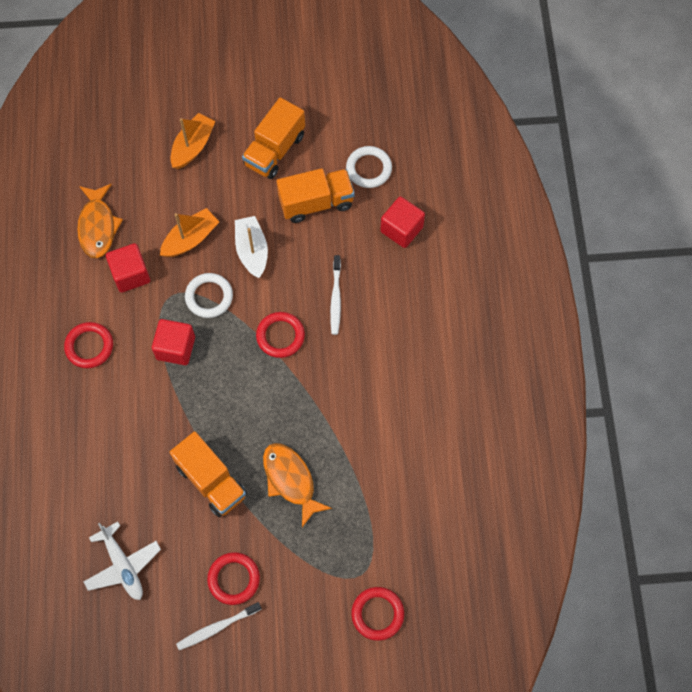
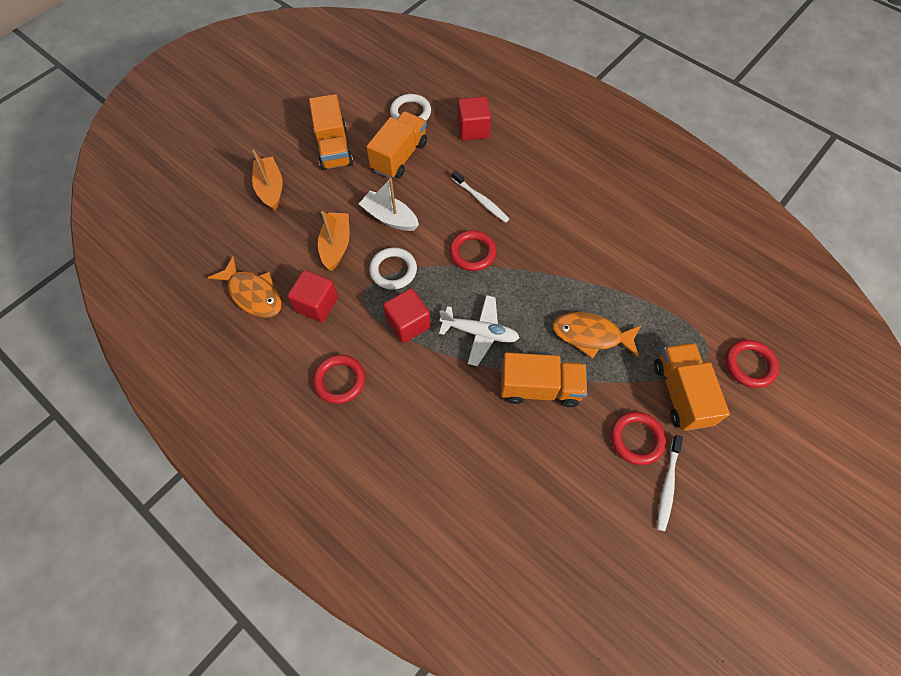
camera: 45 degrees left, 5 degrees down
white plane [84,522,161,600] -> white plane moved to [439,295,519,366]
none -> orange truck [654,343,730,431]

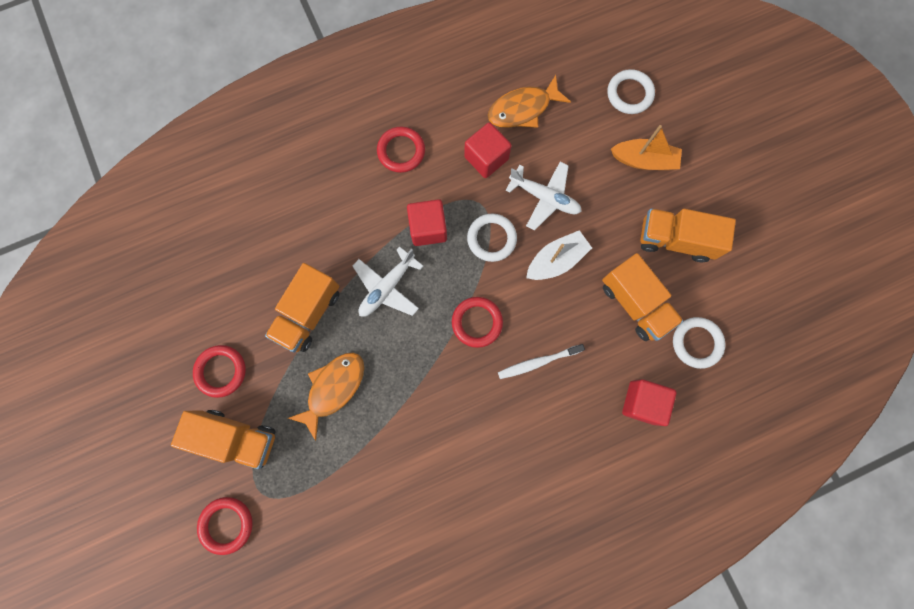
camera: 115 degrees right, 15 degrees up
orange boat [318,211,350,271] -> white plane [506,161,582,231]
white toothbrush [657,435,683,532] -> none
none -> white ring [608,69,655,114]

